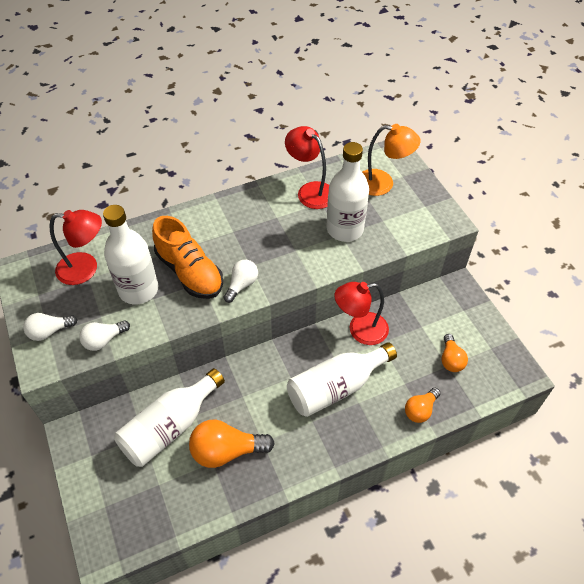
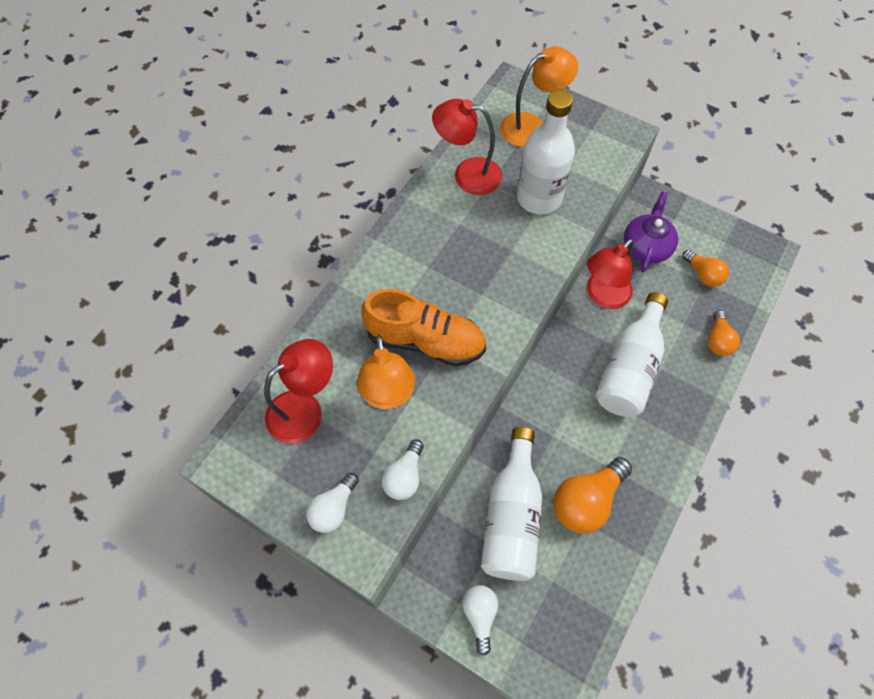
camera: 35 degrees left, 10 degrees up
white bottle [103,205,158,304] -> orange lamp [356,335,415,409]
white light bulb [224,260,258,303] -> white light bulb moved to [463,585,498,656]
none -> purple teapot [624,192,678,272]

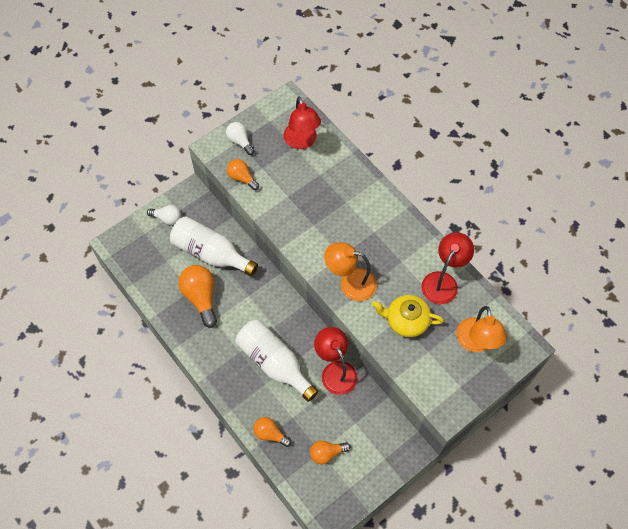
camera: 110 degrees right, 0 degrees up
orange lamp [356,335,415,409] -> orange lamp moved to [324,243,377,301]
orange shoe [361,289,486,366] -> none
white light bulb [382,439,424,500] -> orange light bulb [227,159,259,190]
white bottle [517,90,575,214] -> yellow teapot [372,295,444,337]
purple teapot [624,192,678,272] -> none

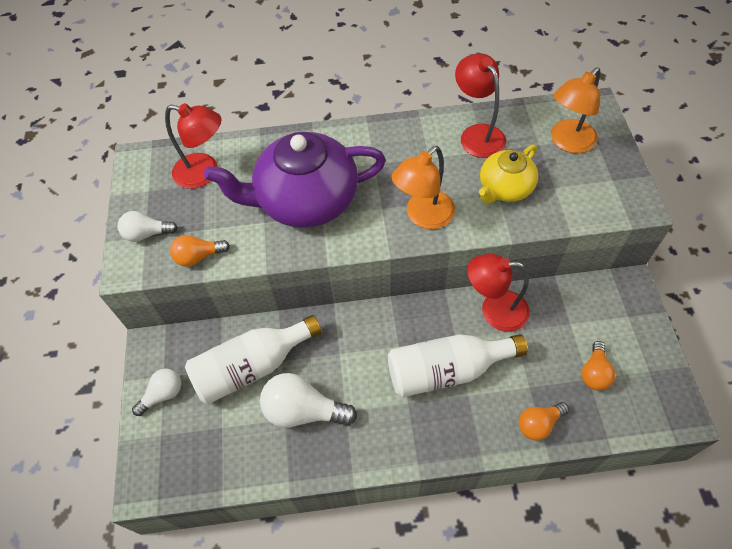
camera: 55 degrees left, 5 degrees down
orange light bulb [178,265,217,328] -> white light bulb [260,373,357,428]
orange lamp [456,306,507,352] -> orange lamp turned 105 degrees clockwise [551,67,600,153]
none -> purple teapot [204,132,386,228]

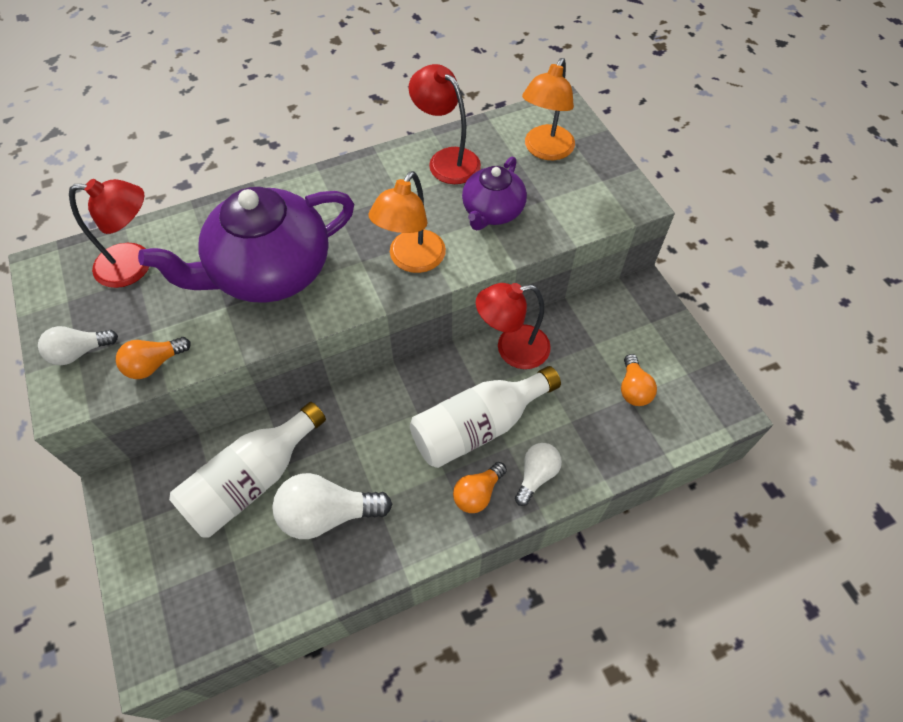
camera: 20 degrees left, 0 degrees up
white light bulb [132,369,181,416] -> white light bulb moved to [515,443,562,506]
yellow teapot [479,144,538,203] -> purple teapot [462,157,527,230]
orange light bulb [519,402,569,441] -> orange light bulb moved to [453,462,507,513]

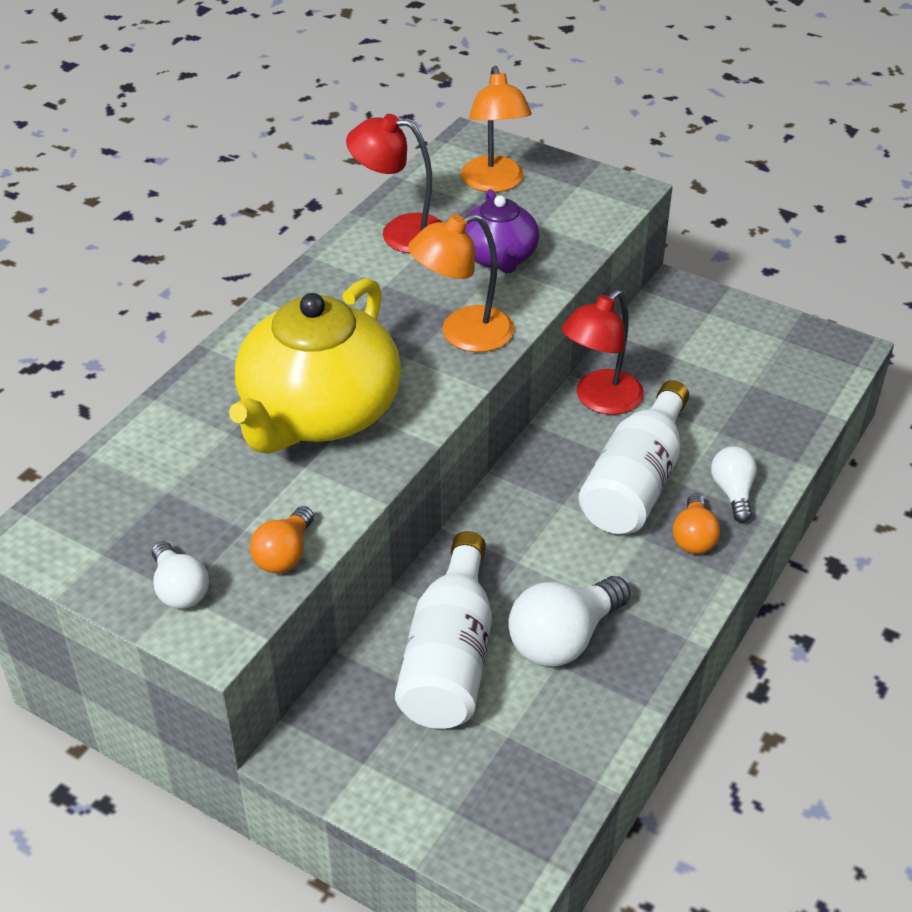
camera: 35 degrees left, 15 degrees down
white light bulb [38,326,118,365] -> white light bulb turned 60 degrees counterclockwise [152,541,209,609]
red lamp [69,179,150,288] -> none
purple teapot [138,187,354,303] -> yellow teapot [229,278,401,454]
orange lamp [368,171,446,273] -> orange lamp turned 75 degrees clockwise [408,214,514,352]
orange light bulb [621,354,657,406] -> none

